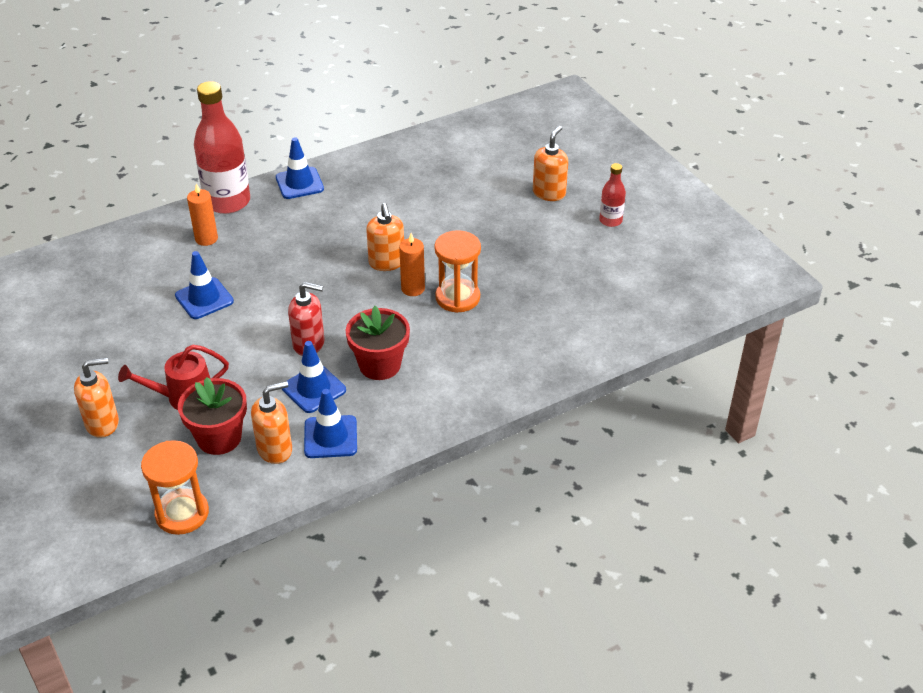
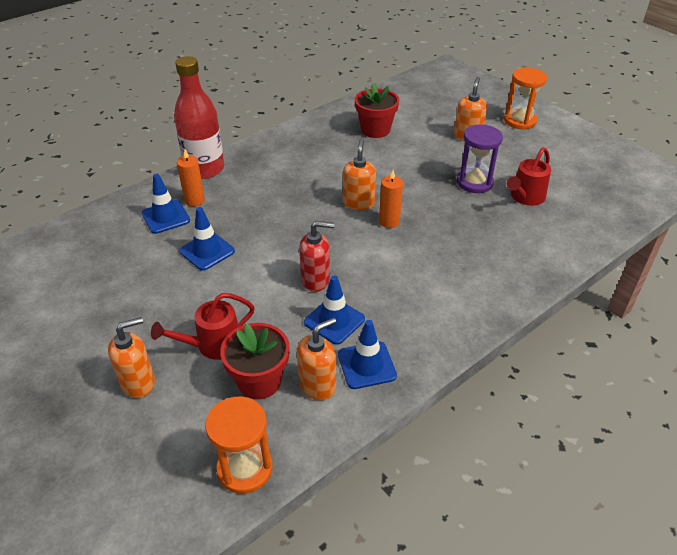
camera: 10 degrees left, 0 degrees up
blue traffic cone [276,137,324,199] -> blue traffic cone moved to [141,174,190,234]
red flower pot [346,306,410,380] -> red flower pot moved to [355,82,399,138]
orange soap dispenser [366,203,404,271] -> orange soap dispenser turned 150 degrees counterclockwise [343,139,376,210]
orange hourglass [434,230,481,313] -> orange hourglass moved to [504,67,547,130]
red bottle [599,163,626,227] -> none
none -> purple hourglass [457,124,503,193]
none -> red watering can [507,147,551,206]

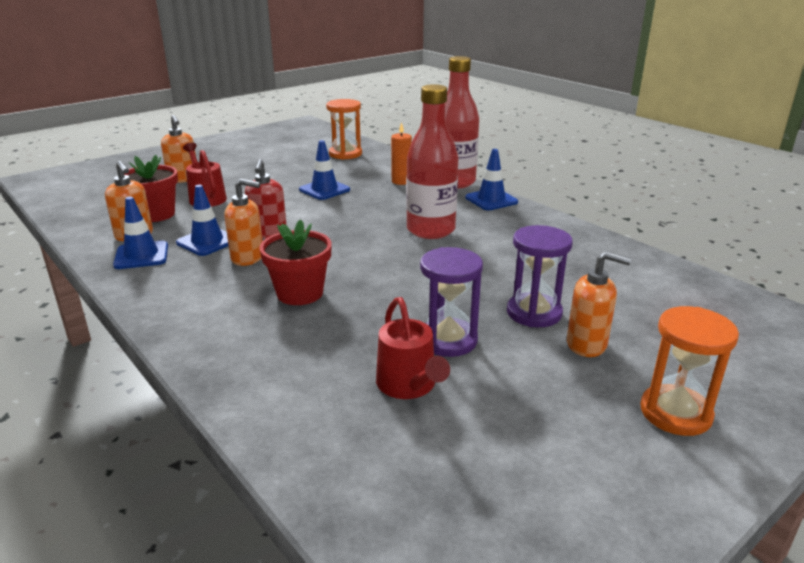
camera: 90 degrees right, 15 degrees down
blue traffic cone [141,174,190,234] -> blue traffic cone moved to [465,149,518,210]
orange hourglass [205,396,273,494] -> orange hourglass moved to [326,99,362,160]
orange soap dispenser [343,139,376,210] -> orange soap dispenser moved to [224,179,263,266]
red flower pot [355,82,399,138] -> red flower pot moved to [259,219,332,305]
orange candle [379,170,403,228] -> none
red watering can [507,147,551,206] -> red watering can turned 150 degrees counterclockwise [376,297,450,399]
none -> red bottle [406,84,458,239]
none -> purple hourglass [507,225,573,327]

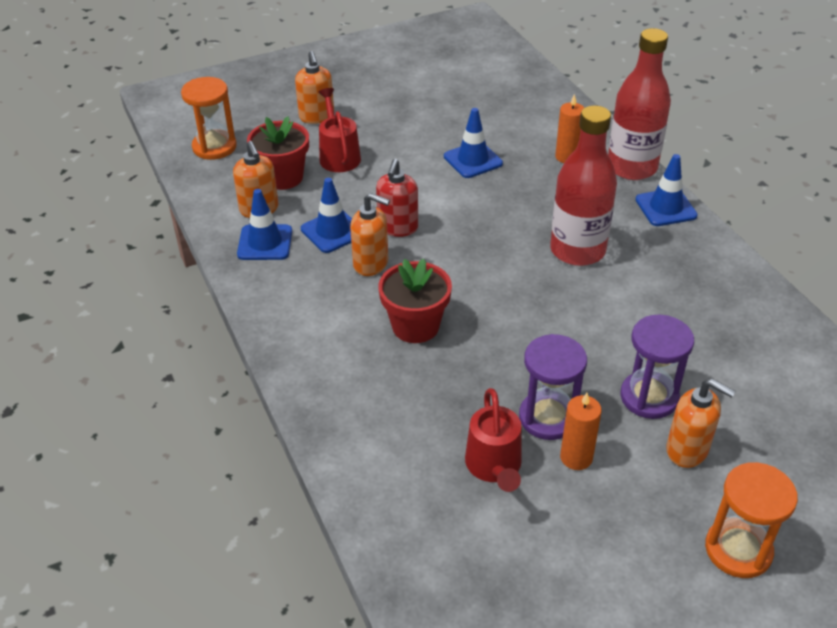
camera: 15 degrees right, 15 degrees up
orange hourglass [326,99,362,160] -> orange hourglass moved to [181,77,237,160]
none -> orange candle [560,393,602,470]

